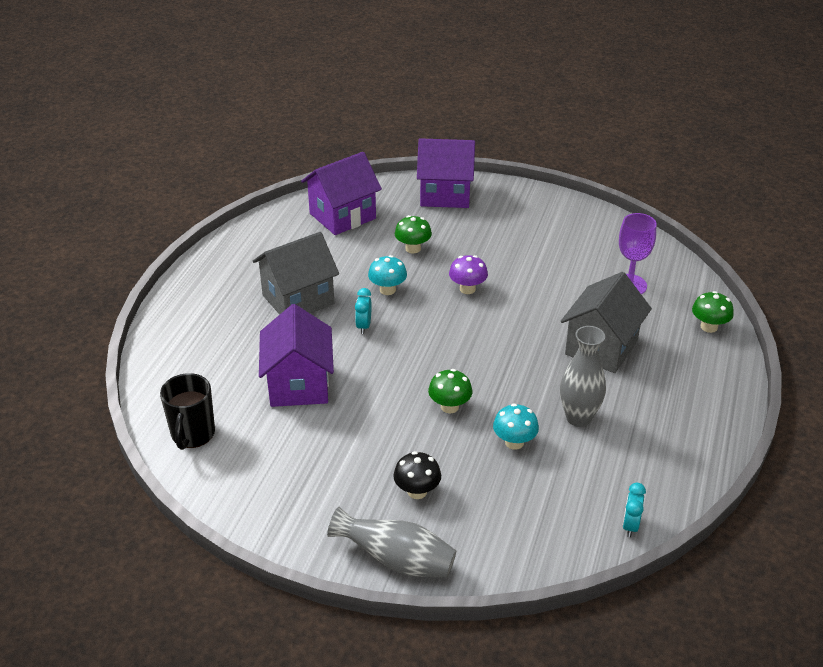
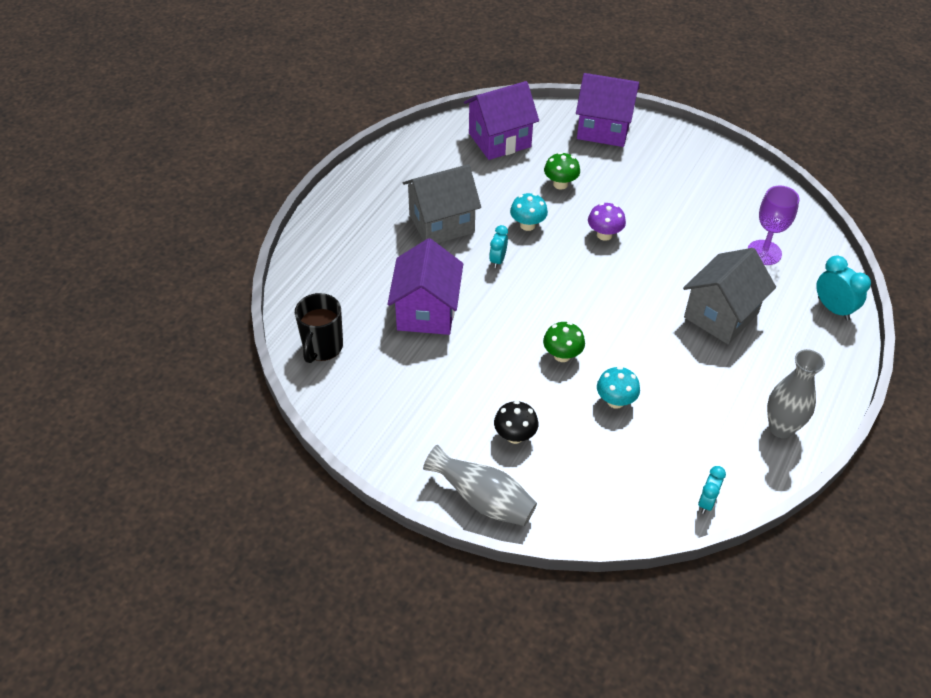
camera: 10 degrees right, 10 degrees up
grey vase [560,326,606,427] -> grey vase moved to [767,349,825,438]
green mushroom [692,291,734,333] -> turquoise clock [816,255,871,321]

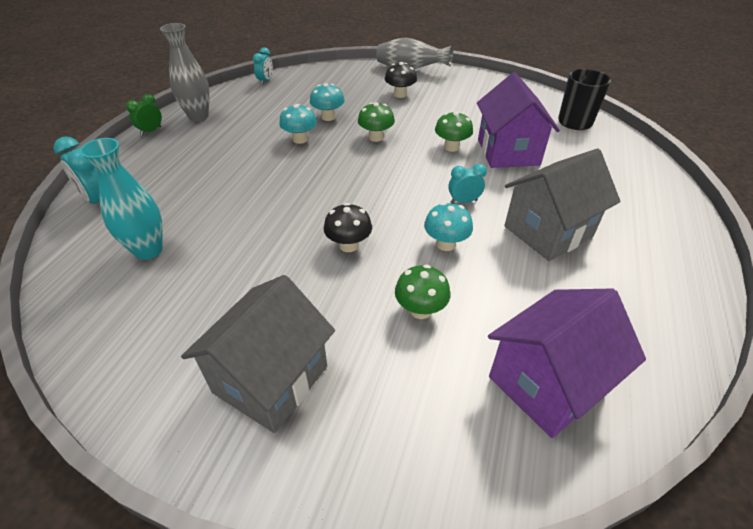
camera: 170 degrees right, 5 degrees down
turquoise clock [489,225,508,268] -> turquoise clock turned 105 degrees counterclockwise [448,164,487,204]
purple house [576,73,639,147] -> none
purple mushroom [588,203,626,241] -> black mushroom [324,203,372,252]
grey house [683,248,776,344] -> grey house moved to [181,275,335,433]
purple goblet [747,186,799,265] -> turquoise vase [80,138,163,260]
none -> green clock [126,94,162,136]
none -> turquoise mushroom [279,104,317,144]
none -> green mushroom [435,112,473,152]

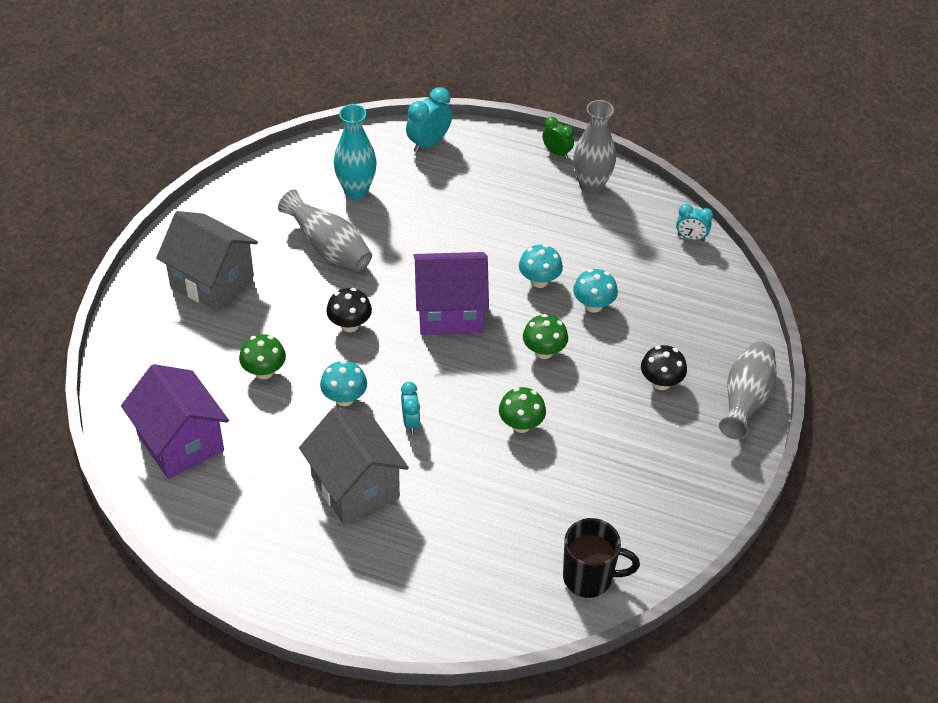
camera: 90 degrees right, 5 degrees up
purple house [477,72,560,168] -> purple house moved to [413,252,489,335]
none -> grey vase [278,190,372,272]

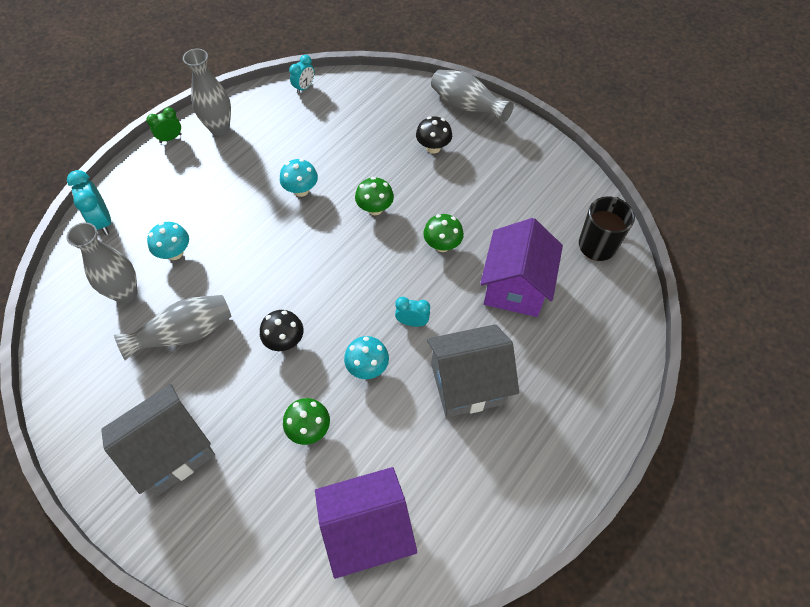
camera: 70 degrees left, 10 degrees up
turquoise vase [334,104,377,199] -> grey vase [66,222,138,303]
purple house [413,252,489,335] -> purple house moved to [480,218,563,317]
turquoise mushroom [573,269,618,313] -> turquoise mushroom moved to [147,222,189,260]

